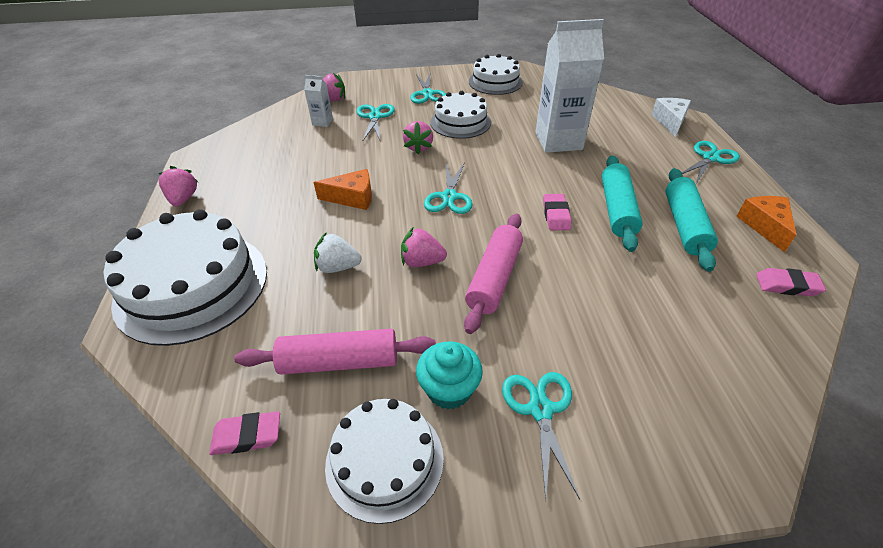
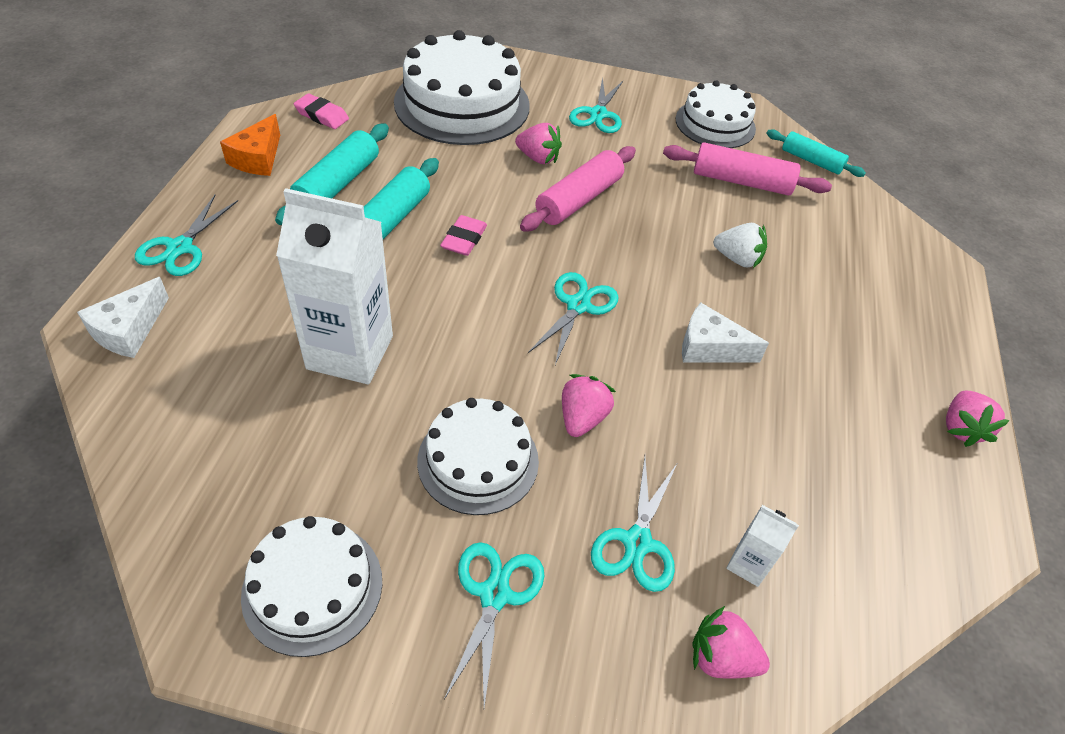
camera: 165 degrees left, 5 degrees up
white cake [104,209,267,346] -> white cake moved to [394,30,530,145]
pink eraser [209,411,280,455] -> turquoise rolling pin [766,129,866,177]
orange cheese [314,169,372,210] -> white cheese [682,303,769,363]
pink strawberry [401,227,447,267] -> pink strawberry moved to [515,123,562,164]
turquoise cupcake [416,342,483,409] -> none
turquoise scissors [682,141,740,184] -> turquoise scissors turned 45 degrees counterclockwise [135,195,238,276]

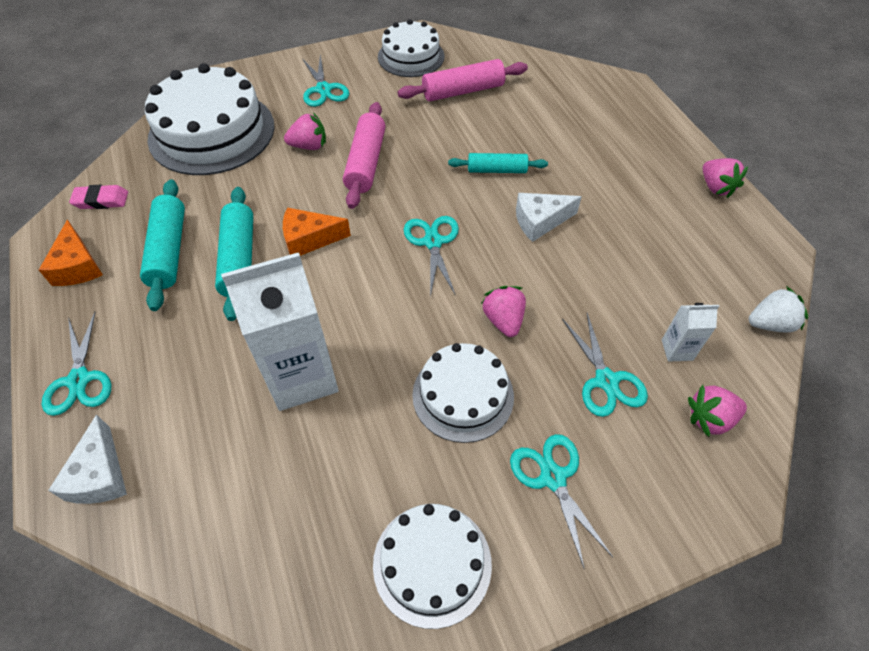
camera: 30 degrees left, 5 degrees up
pink eraser [440,215,487,256] -> orange cheese [283,207,351,256]
white strawberry [714,223,767,268] -> white strawberry moved to [749,286,808,332]
turquoise rolling pin [766,129,866,177] -> turquoise rolling pin moved to [448,153,548,173]

